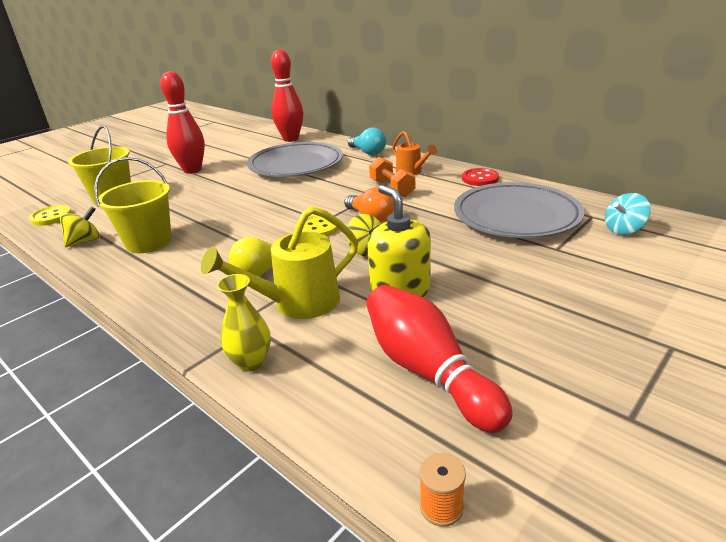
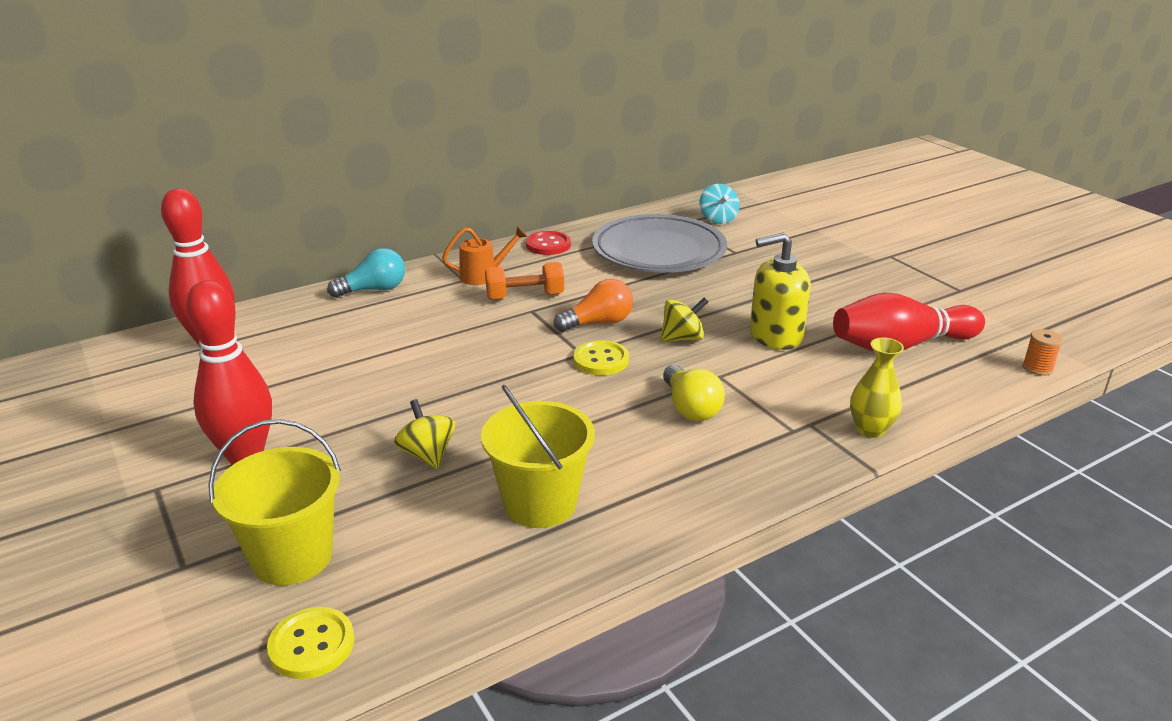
camera: 75 degrees left, 0 degrees up
yellow spinning top [60,206,100,247] -> yellow spinning top moved to [394,399,455,469]
yellow watering can [201,206,358,319] -> none
grey plate [247,142,343,177] -> none

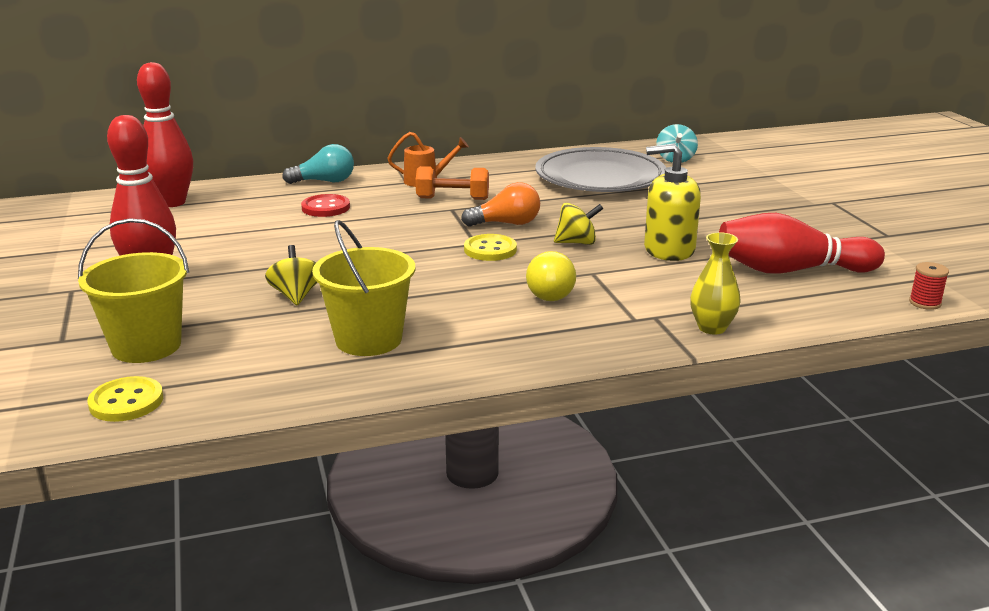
camera: 15 degrees right, 5 degrees down
red button [526,231,571,255] -> red button moved to [301,194,350,217]
orange spool [1022,329,1063,376] -> red spool [909,262,949,310]

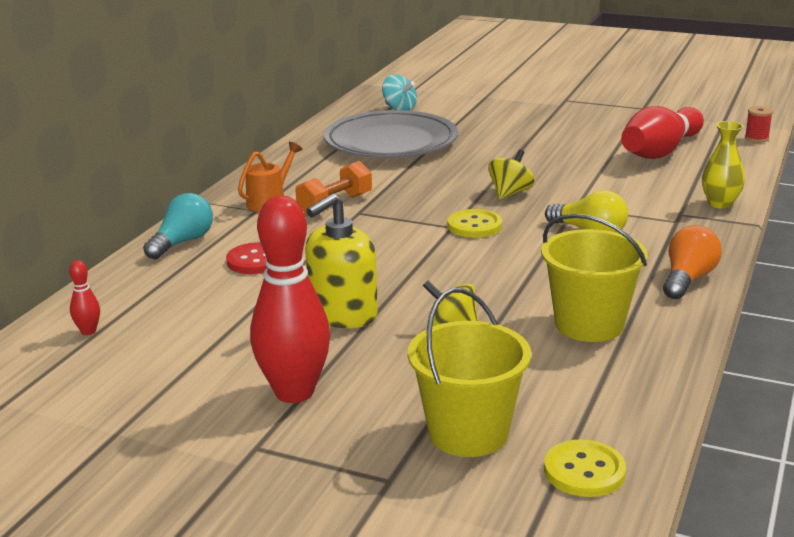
camera: 50 degrees left, 0 degrees up
red bowling pin [137,62,193,207] -> red bowling pin [69,260,100,335], size x0.41
orange light bulb [461,182,540,227] -> orange light bulb moved to [663,225,722,299]
yellow soap dispenser [644,144,701,261] -> yellow soap dispenser moved to [305,193,378,328]

